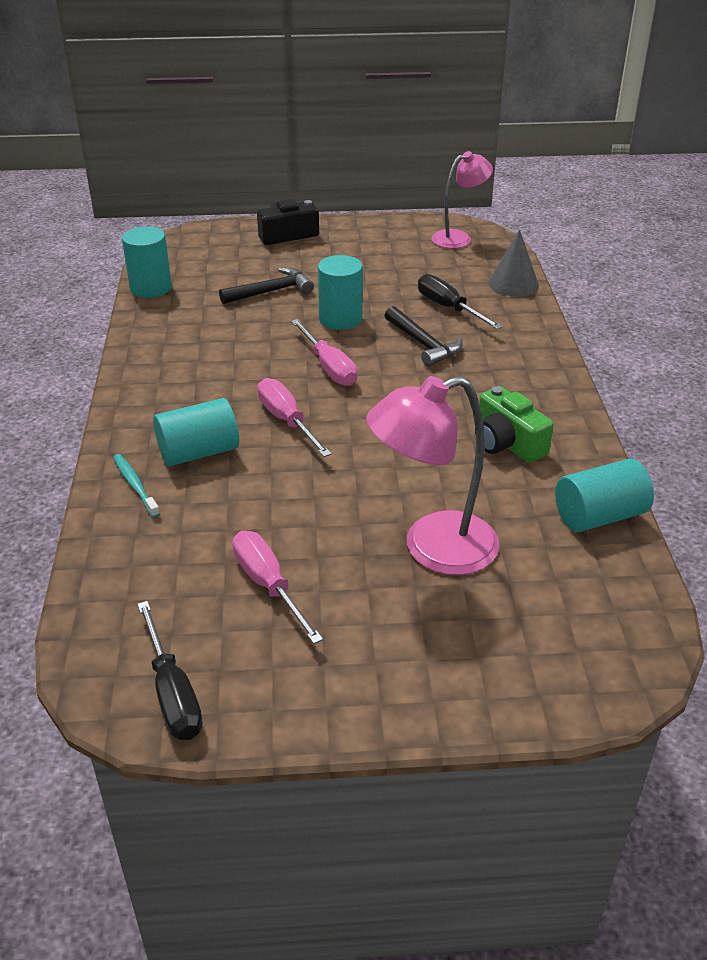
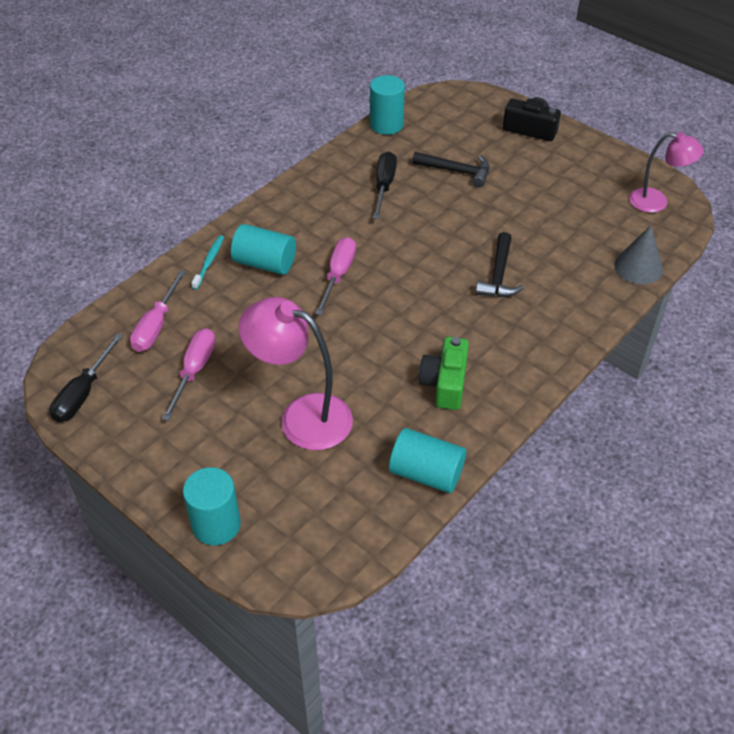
camera: 45 degrees right, 10 degrees up
pink screwdriver [291,319,357,386] -> pink screwdriver moved to [130,270,186,352]
turquoise cylinder [318,255,363,330] -> turquoise cylinder moved to [183,467,241,545]
black screwdriver [418,274,503,329] -> black screwdriver moved to [373,151,397,219]

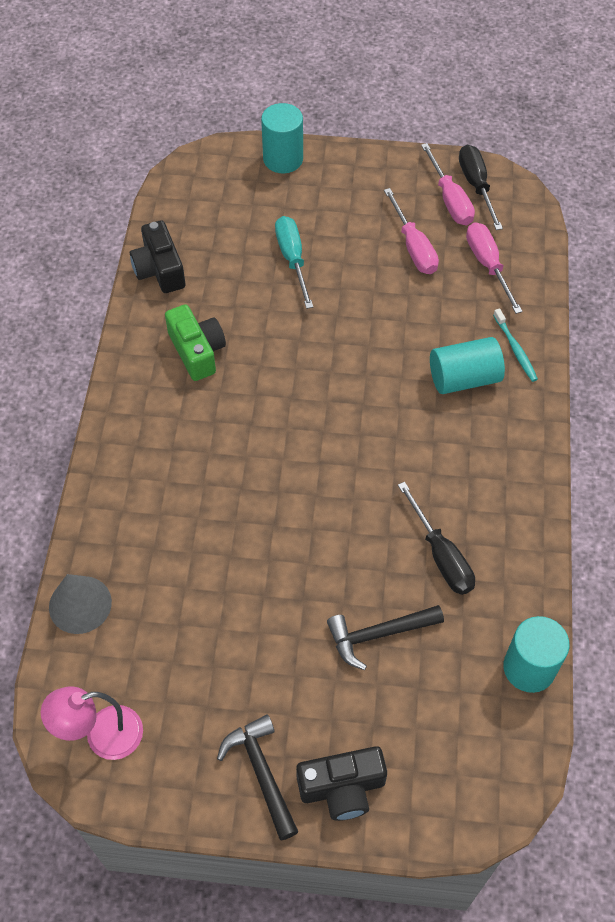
camera: 145 degrees right, 10 degrees up
pink lamp [239,297,353,450] -> turquoise screwdriver [275,216,313,309]
pink screwdriver [315,237,356,315] -> pink screwdriver moved to [421,143,475,225]
turquoise cylinder [389,428,466,493] -> black camera [130,220,186,293]
black hammer [475,232,524,297] -> black hammer moved to [217,714,299,840]

